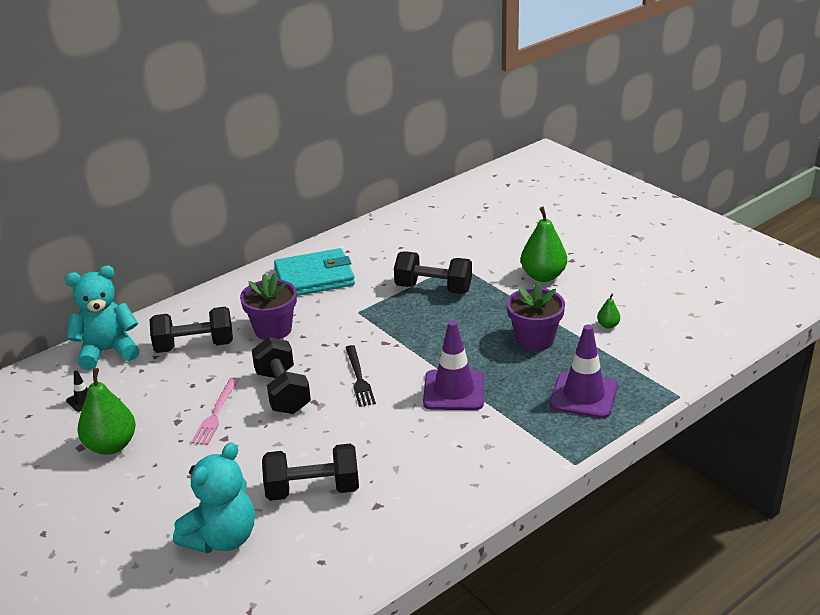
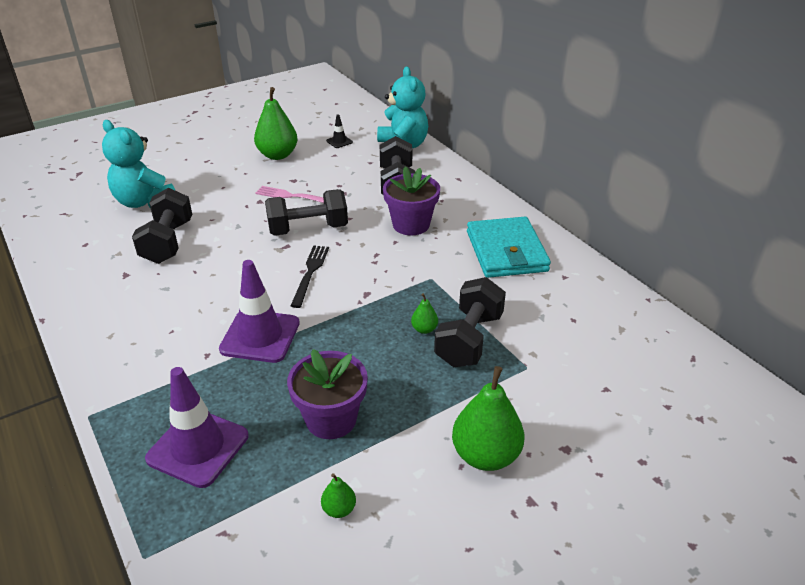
camera: 95 degrees right, 5 degrees up
black fork [345,345,376,407] -> black fork turned 105 degrees clockwise [291,245,329,308]
none -> green pear [411,293,438,334]

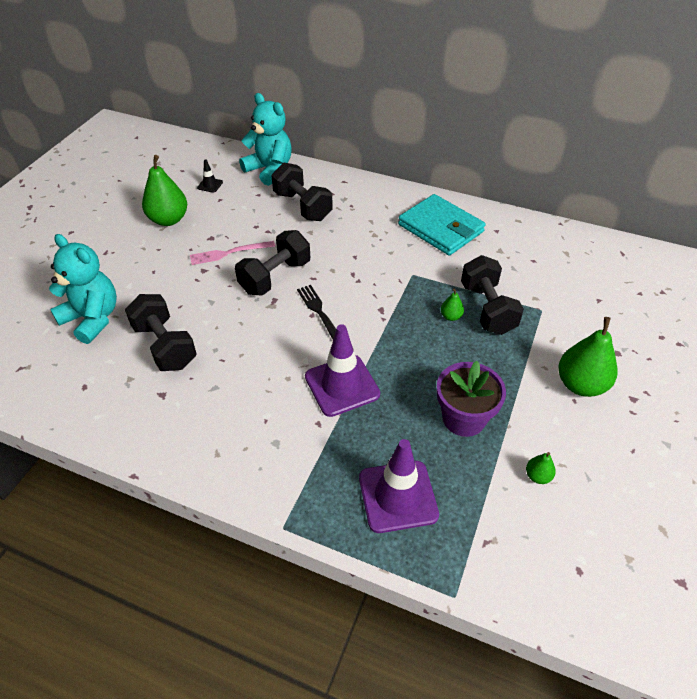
camera: 35 degrees left, 10 degrees up
turquoise teddy bear [102,120,176,208] -> turquoise teddy bear turned 150 degrees counterclockwise [49,234,117,344]
purple flower pot [383,167,440,235] -> none

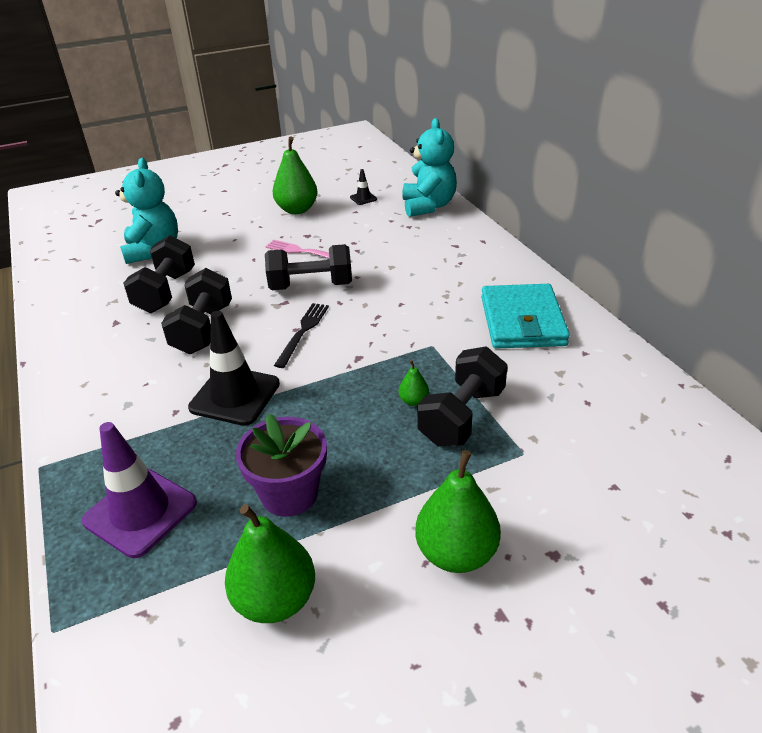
camera: 45 degrees right, 10 degrees down
black dumbbell [272,163,333,221] -> black dumbbell moved to [161,268,232,354]
purple traffic cone [305,324,380,417] -> black traffic cone [188,311,280,426]
green pear [526,452,556,484] -> green pear [225,504,315,623], size x2.16

